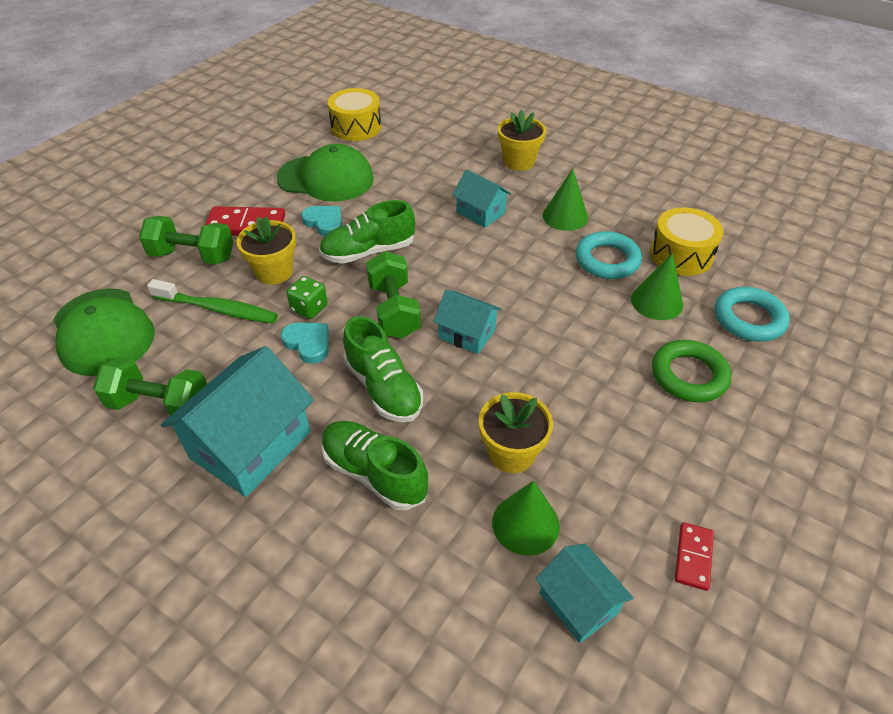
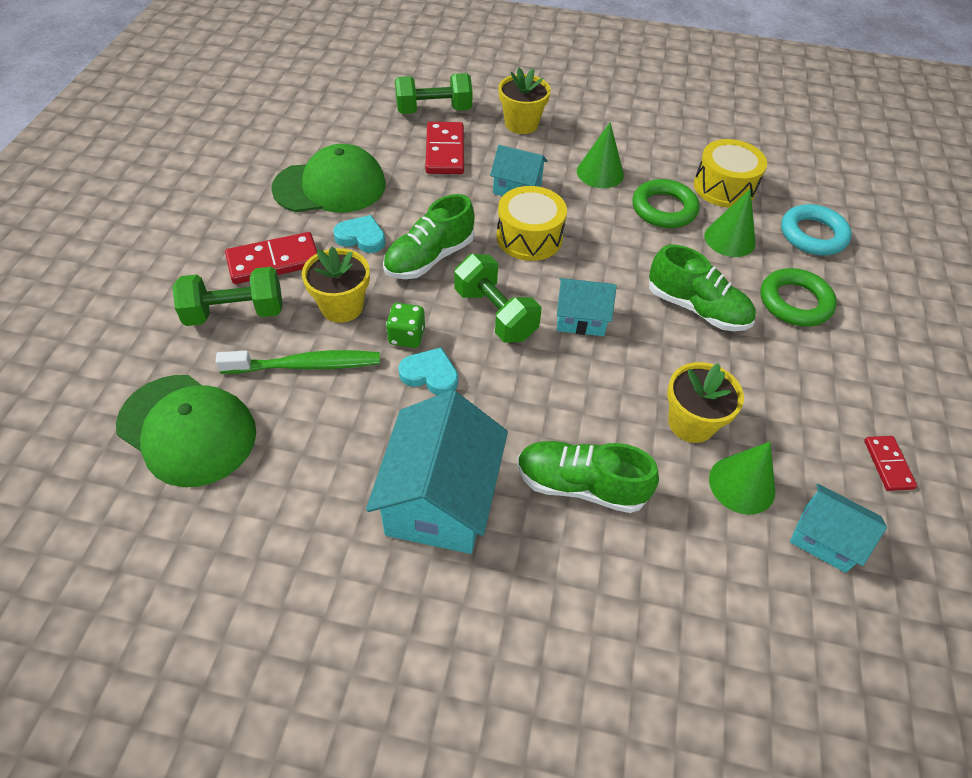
camera: 25 degrees left, 5 degrees up
green dumbbell [93,357,207,416] -> green dumbbell moved to [395,73,473,114]
yellow drum [328,88,381,141] -> yellow drum moved to [496,186,567,261]
green shoe [343,316,423,422] -> green shoe moved to [649,245,756,331]
turquoise ring [576,231,642,279] -> green ring [633,179,699,228]
none -> red domino [425,122,464,174]

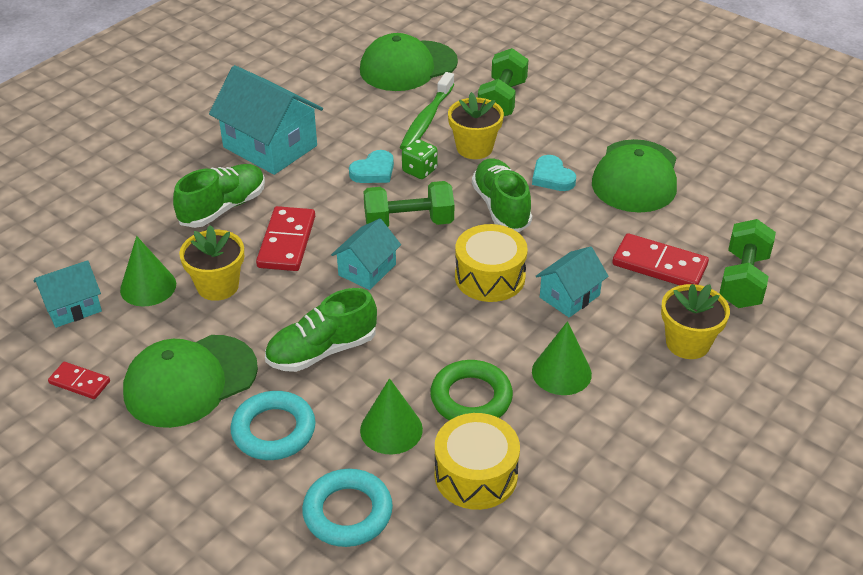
camera: 120 degrees right, 10 degrees down
red domino [225,232,317,284] -> red domino moved to [256,206,315,271]
turquoise heart [333,215,385,253] -> turquoise heart turned 105 degrees clockwise [532,155,576,191]
green ring [760,268,837,326] -> turquoise ring [230,391,316,460]
none -> green cap [123,335,258,428]

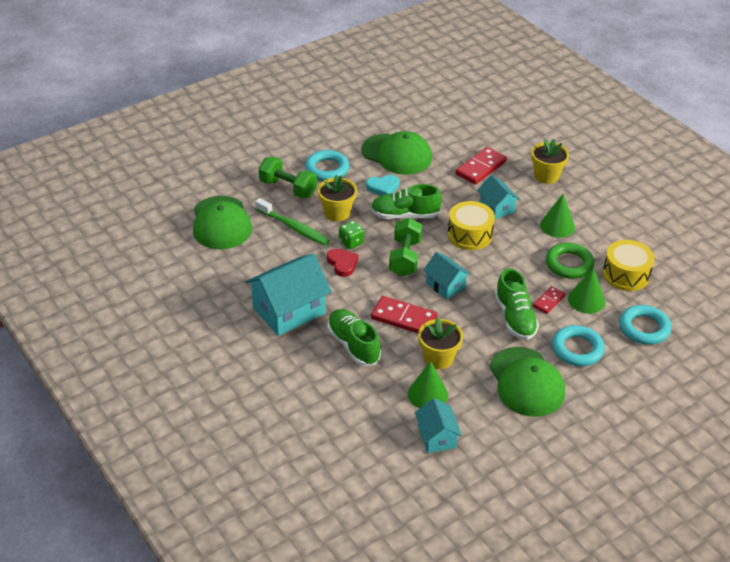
camera: 75 degrees left, 0 degrees up
red domino [48,362,110,399] -> red domino moved to [533,286,565,314]
turquoise heart [349,150,394,183] -> red heart [327,248,358,277]
green dumbbell [719,219,776,308] -> none
none -> turquoise ring [305,150,349,181]

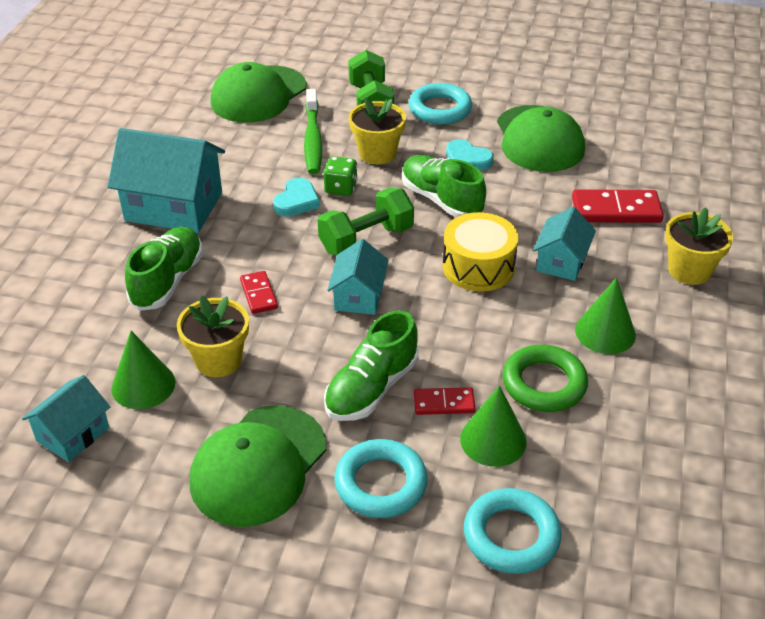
camera: 50 degrees right, 0 degrees up
red heart [327,248,358,277] -> turquoise heart [273,178,320,217]
red domino [371,296,437,333] -> red domino [240,271,278,314], size x0.58
yellow drum [603,240,655,291] -> none

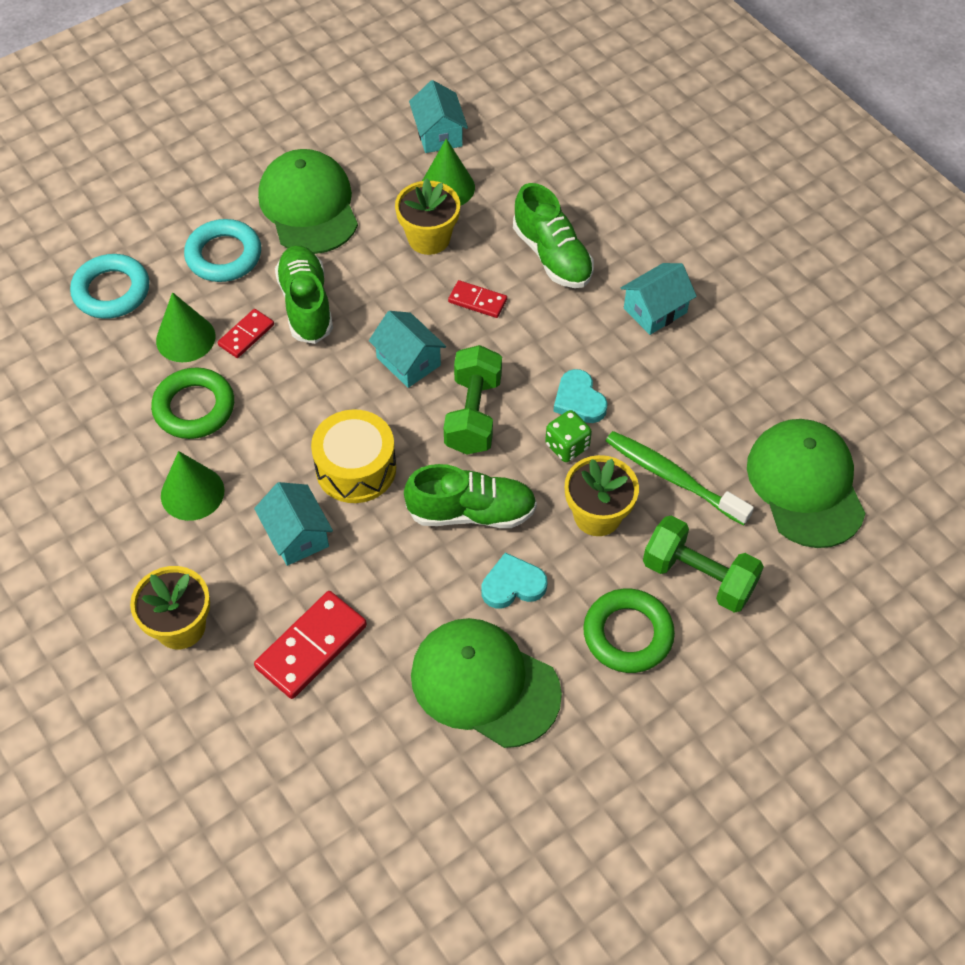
camera: 130 degrees right, 15 degrees up
turquoise house [107,128,225,233] -> turquoise house [621,263,697,335], size x0.56
turquoise ring [409,83,472,125] -> green ring [583,589,675,673]

